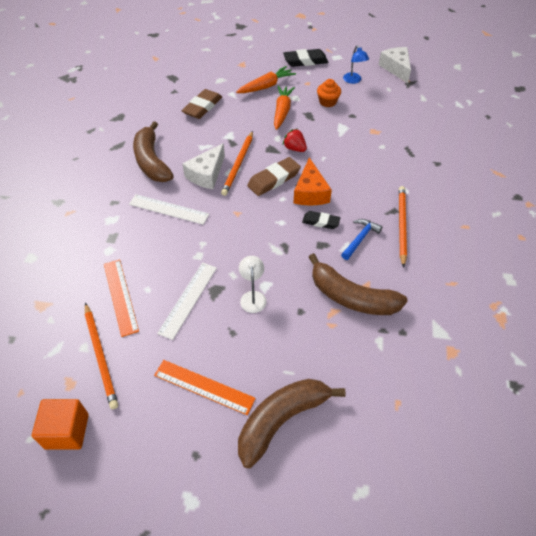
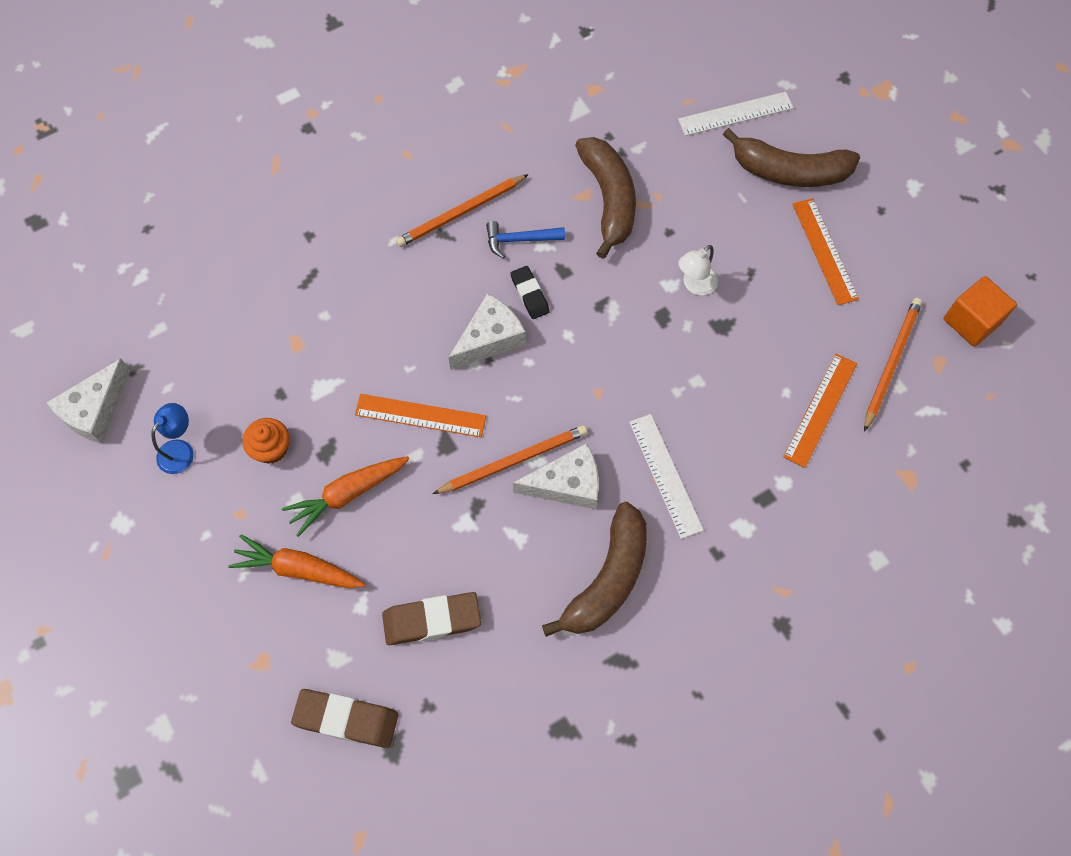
camera: 130 degrees left, 15 degrees up
white ruler [157,262,217,340] -> white ruler moved to [678,92,794,136]
brown eraser [247,157,301,196] -> brown eraser moved to [291,689,398,748]
black eraser [283,49,328,67] -> none
red strawberry [283,129,307,152] -> orange ruler [355,394,486,437]
orange cheese [294,157,332,205] -> white cheese [448,293,526,370]

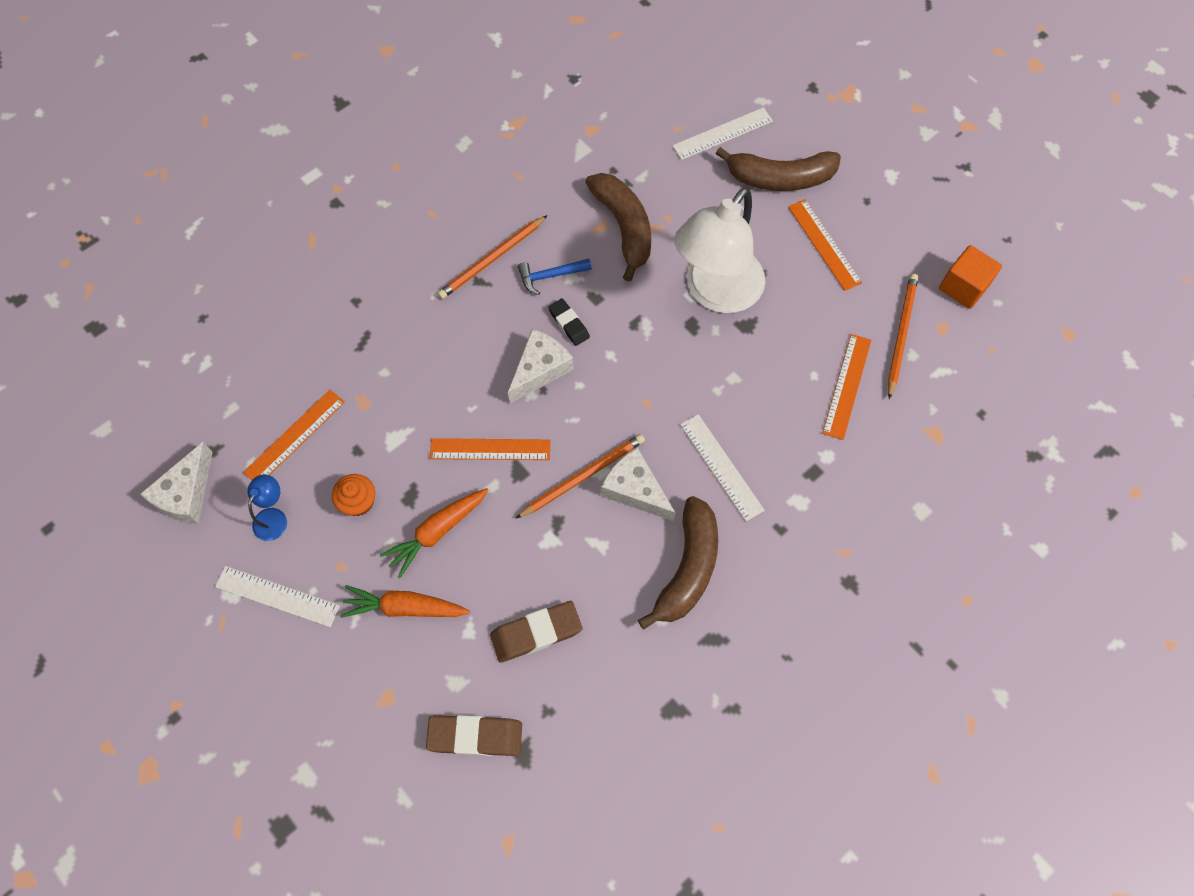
camera: 10 degrees left, 0 degrees up
white cheese [513,443,599,510] -> white cheese turned 120 degrees counterclockwise [601,448,675,521]
white lamp [678,245,718,295] -> white lamp [674,187,765,313], size x2.49
none -> white ruler [215,566,340,627]
none -> orange ruler [243,390,345,480]

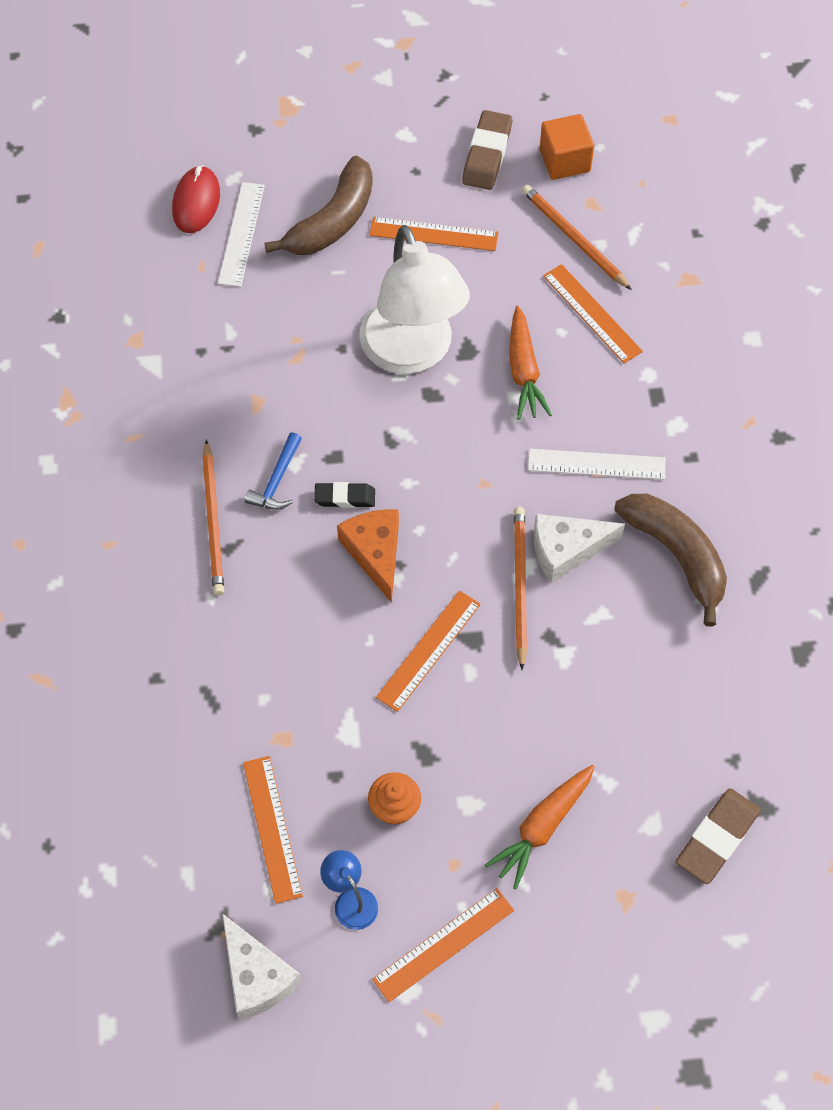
camera: 55 degrees left, 5 degrees down
white ruler [215,566,340,627] -> orange ruler [372,888,514,1002]
orange carrot [380,488,488,578] -> orange carrot moved to [509,306,552,420]
brown eraser [490,601,582,663] -> brown eraser moved to [462,110,512,190]
white cheese [508,329,574,403] -> orange cheese [337,509,399,603]
brown banana [585,173,651,282] -> none
none -> red mouse [172,165,220,233]

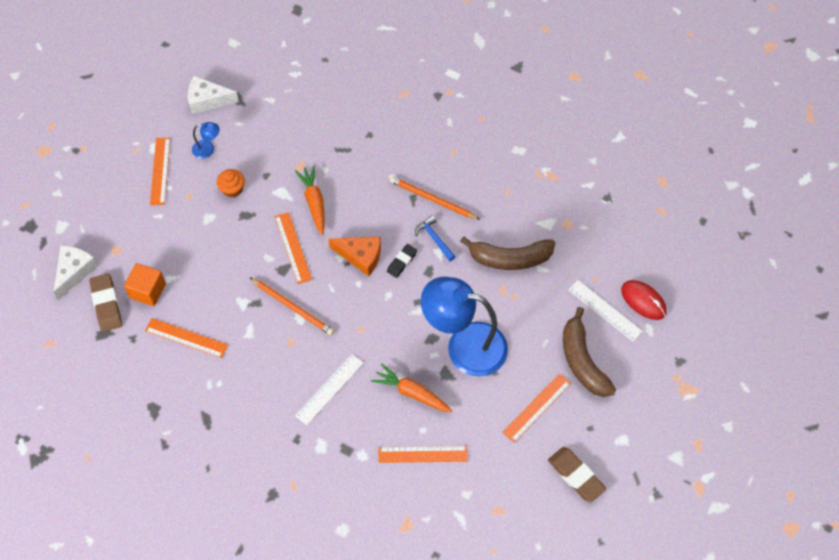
camera: 125 degrees right, 0 degrees up
orange ruler [243,756,303,904] -> orange ruler moved to [145,318,228,358]
white lamp [359,225,470,374] -> blue lamp [421,277,508,377]
orange carrot [485,765,595,890] -> orange carrot moved to [295,165,325,235]
orange pencil [522,185,632,290] -> none
white cheese [534,514,625,583] -> white cheese moved to [53,245,98,300]
orange cube [540,114,594,180] -> orange cube moved to [124,263,166,306]
brown banana [614,494,727,627] -> brown banana moved to [460,236,555,270]

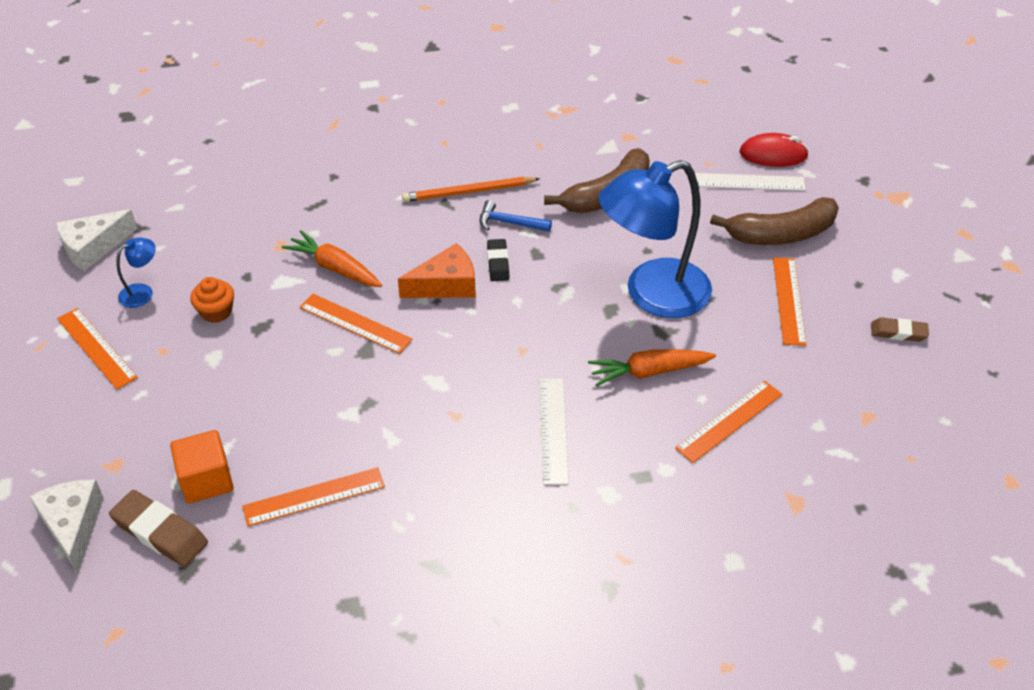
camera: 40 degrees left, 15 degrees down
orange pencil [249,277,334,335] -> none
brown eraser [548,447,606,502] -> brown eraser [871,317,929,342], size x0.63
brown banana [563,307,616,397] -> brown banana turned 45 degrees counterclockwise [710,197,839,245]

